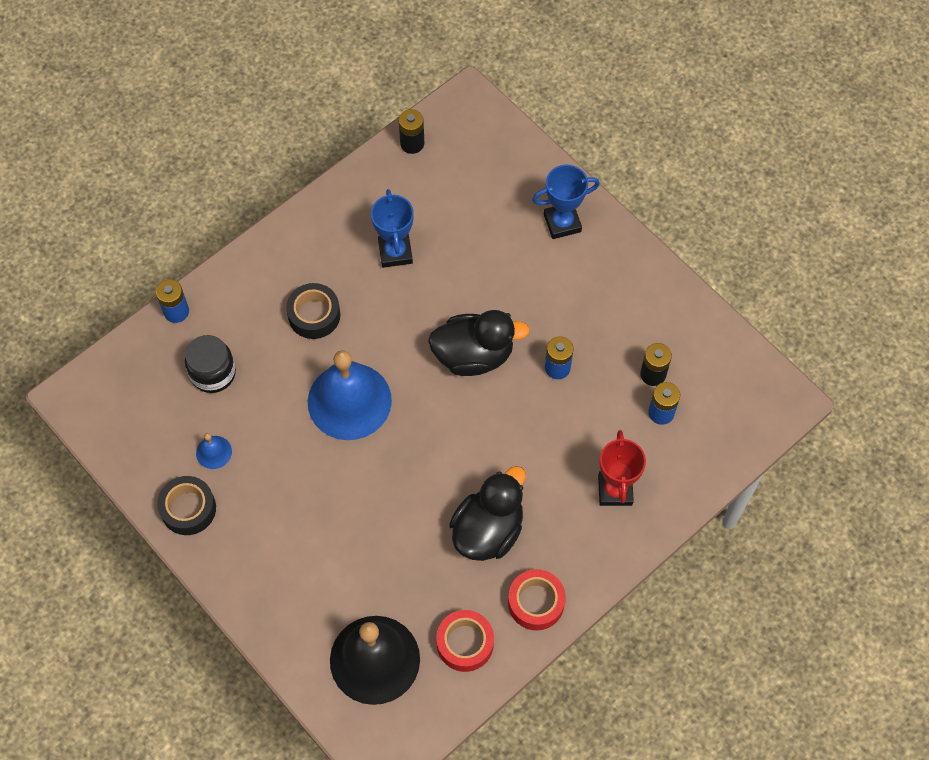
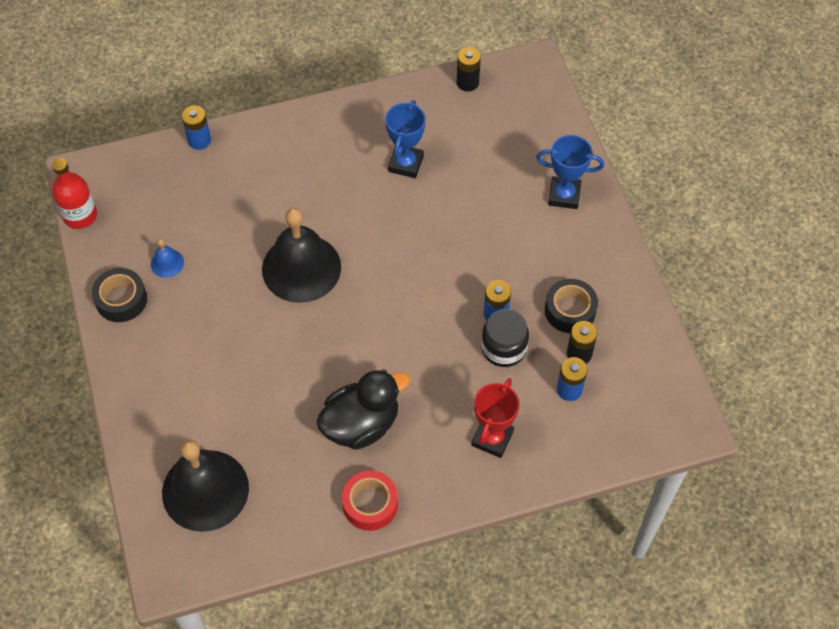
camera: 25 degrees right, 5 degrees down
black jar [185,335,236,393] -> black jar moved to [481,309,529,367]
black tape [286,283,340,339] -> black tape moved to [545,279,598,333]
blue bell [308,350,392,440] -> black bell [262,208,341,303]
black duck [428,310,530,376] -> none
red tape [436,610,494,672] -> none
none -> red bottle [52,158,97,229]

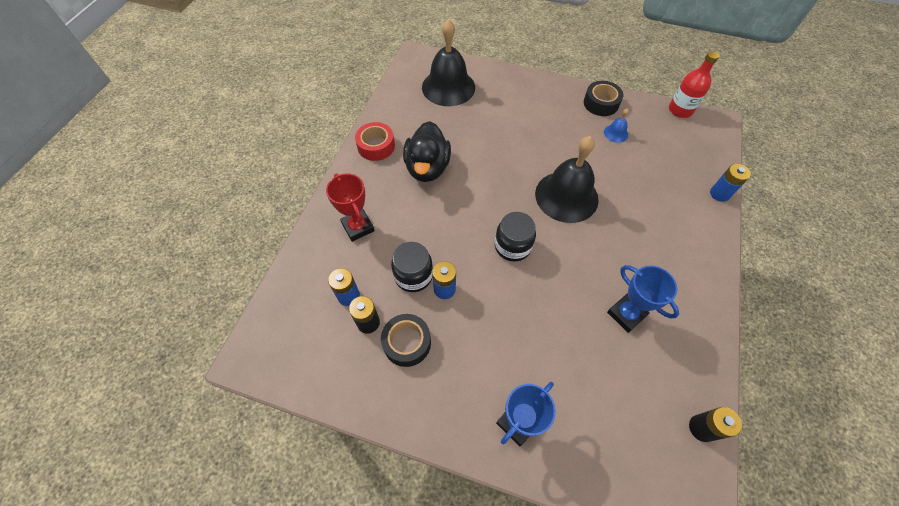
camera: 125 degrees right, 0 degrees up
none -> black jar [495,212,536,262]

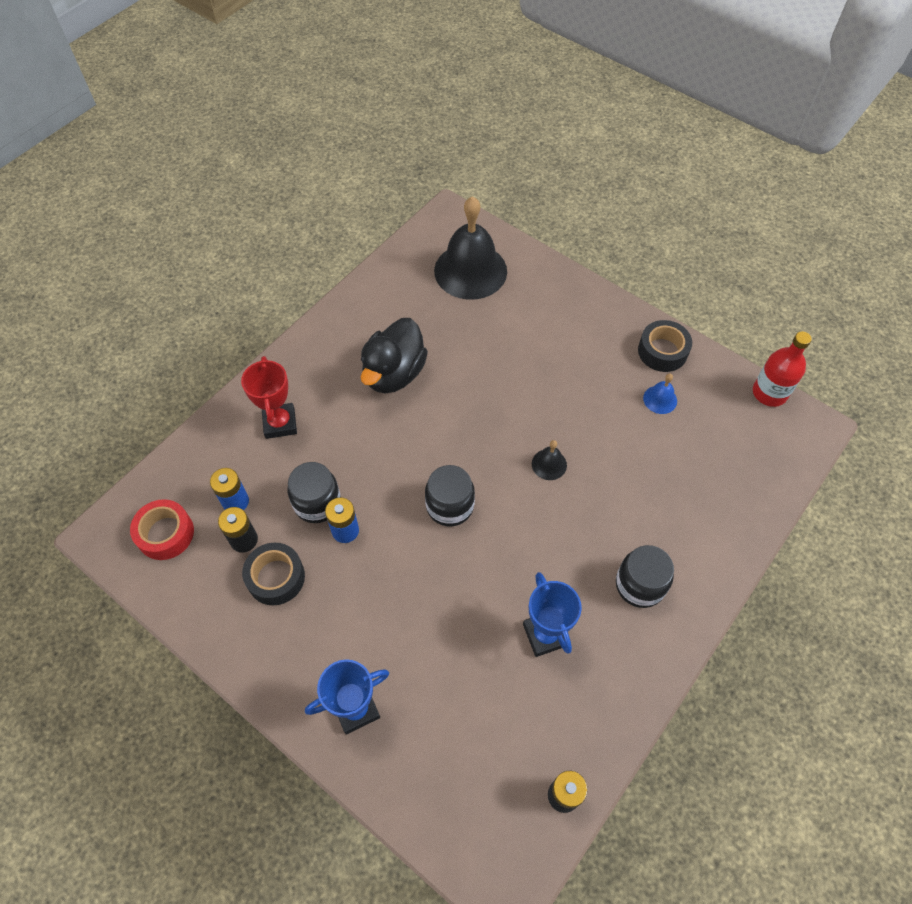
camera: 20 degrees right, 0 degrees up
red tape [355,122,395,161] -> red tape moved to [130,499,194,560]
black bell [535,136,599,223] -> black bell [532,440,567,480], size x0.42
blue battery [710,164,751,202] -> none
none -> black jar [616,545,674,608]

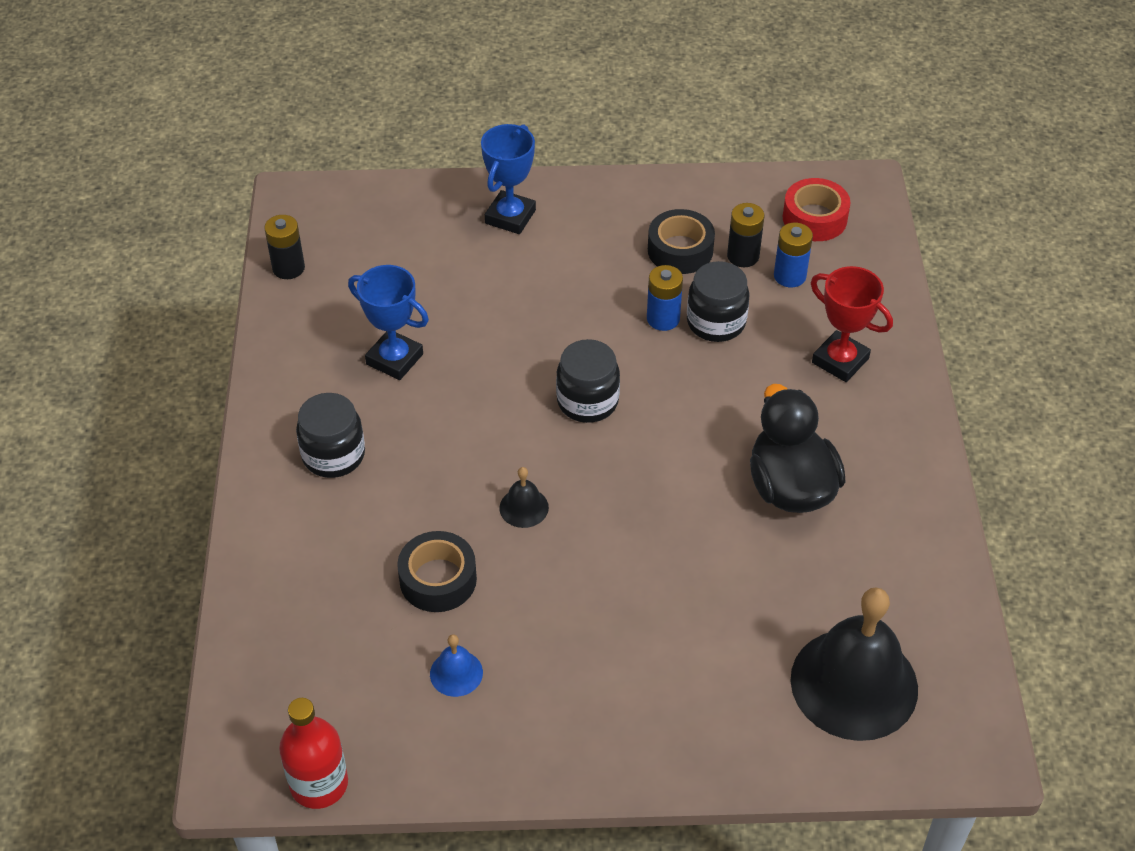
camera: 140 degrees right, 10 degrees down
black tape [638,320,692,372] -> black tape moved to [397,531,477,612]

